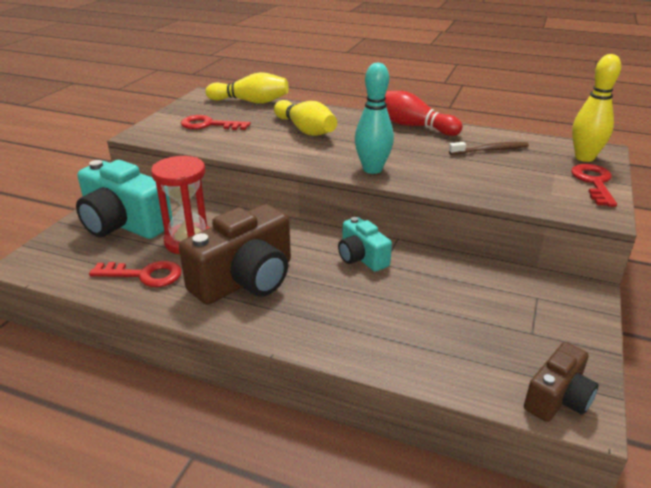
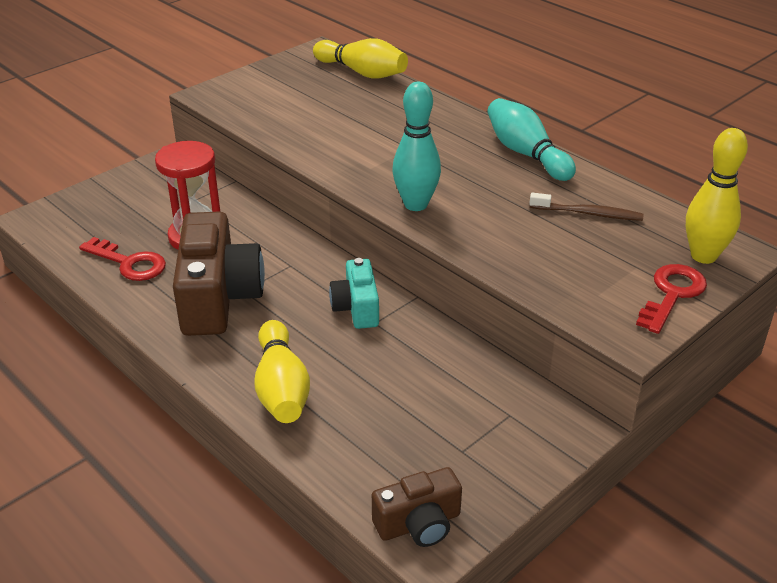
camera: 25 degrees right, 5 degrees up
turquoise camera [76,160,173,239] -> none
brown camera [179,204,291,305] -> brown camera turned 75 degrees counterclockwise [173,211,265,336]
red key [181,115,250,130] -> none
yellow bowling pin [274,100,337,136] -> yellow bowling pin moved to [255,320,310,423]
red bowling pin [385,91,463,136] -> turquoise bowling pin [487,98,576,181]

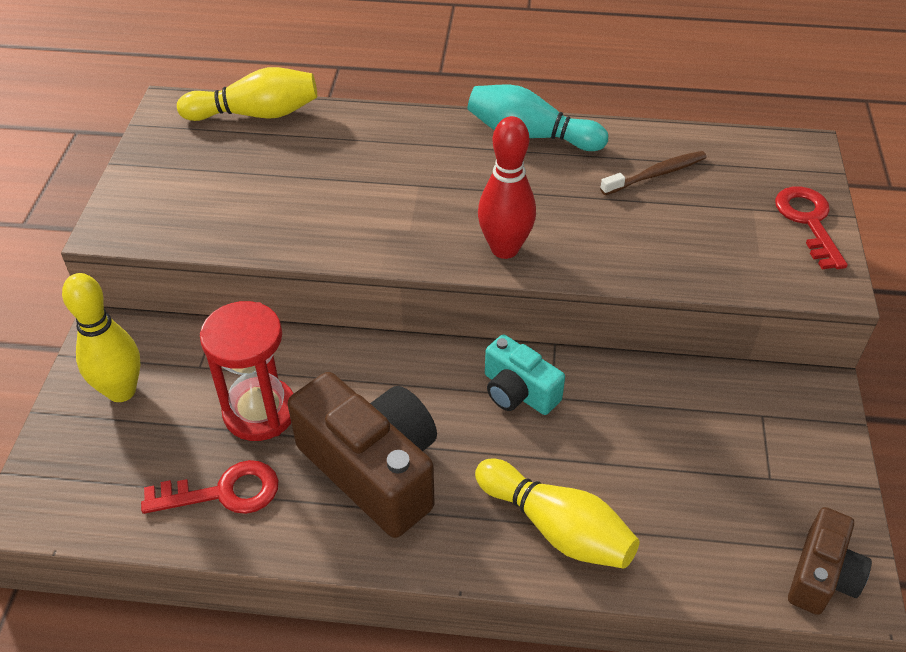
camera: 40 degrees left, 10 degrees up
turquoise bowling pin [392,82,441,211] -> red bowling pin [478,116,536,259]
yellow bowling pin [686,128,748,264] -> yellow bowling pin moved to [62,273,140,402]

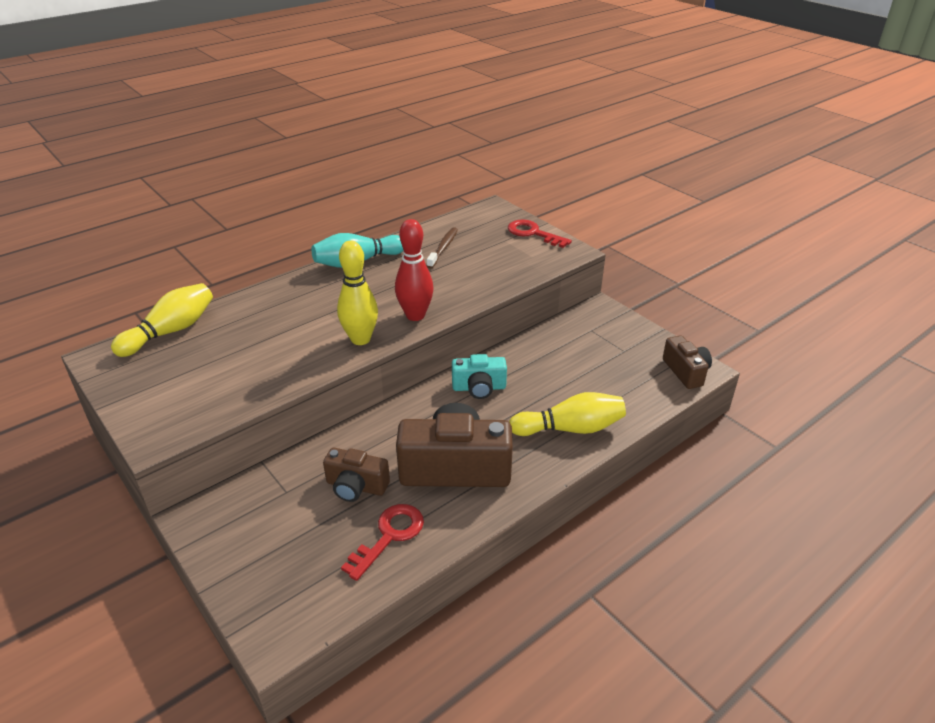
camera: 45 degrees left, 10 degrees down
yellow bowling pin [62,273,140,402] -> yellow bowling pin moved to [337,241,378,345]
red hourglass [200,301,294,441] -> brown camera [323,448,390,502]

